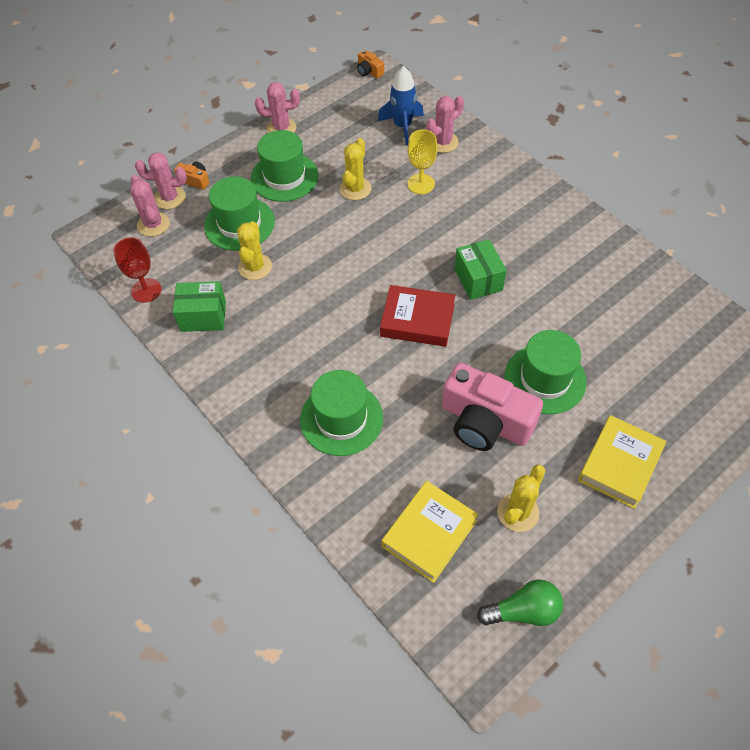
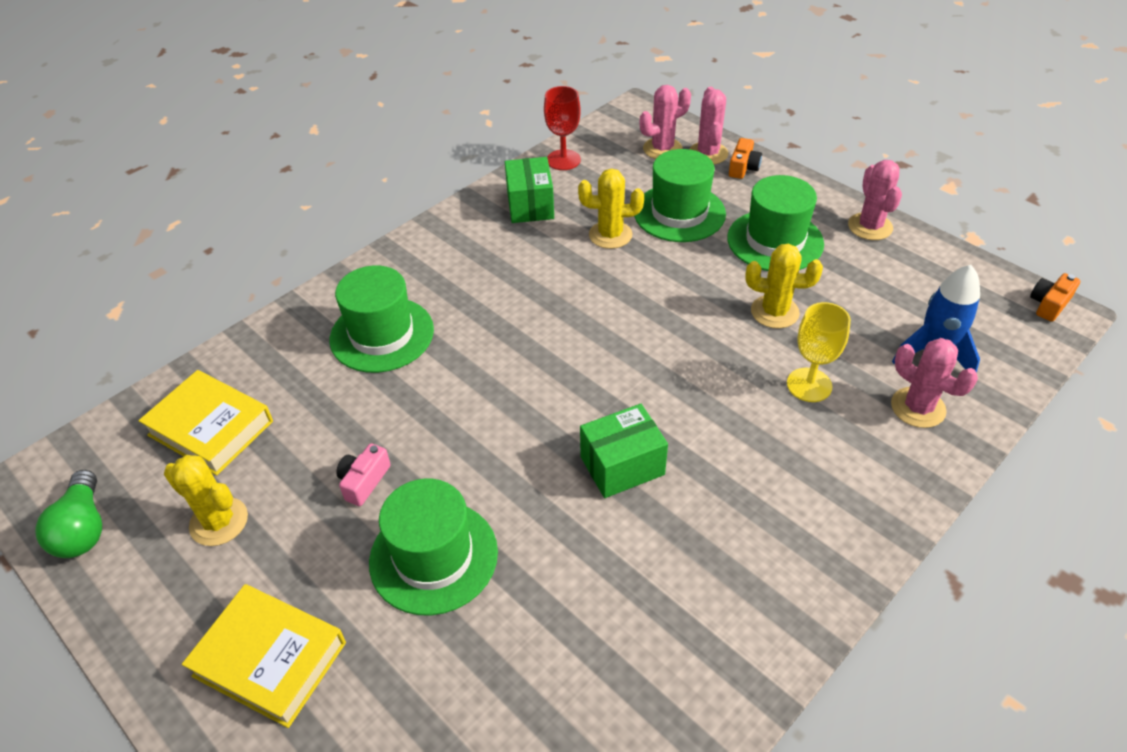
camera: 85 degrees right, 10 degrees down
red book [380,285,455,347] -> none
pink camera [442,363,543,451] -> pink camera [336,444,391,506], size x0.43

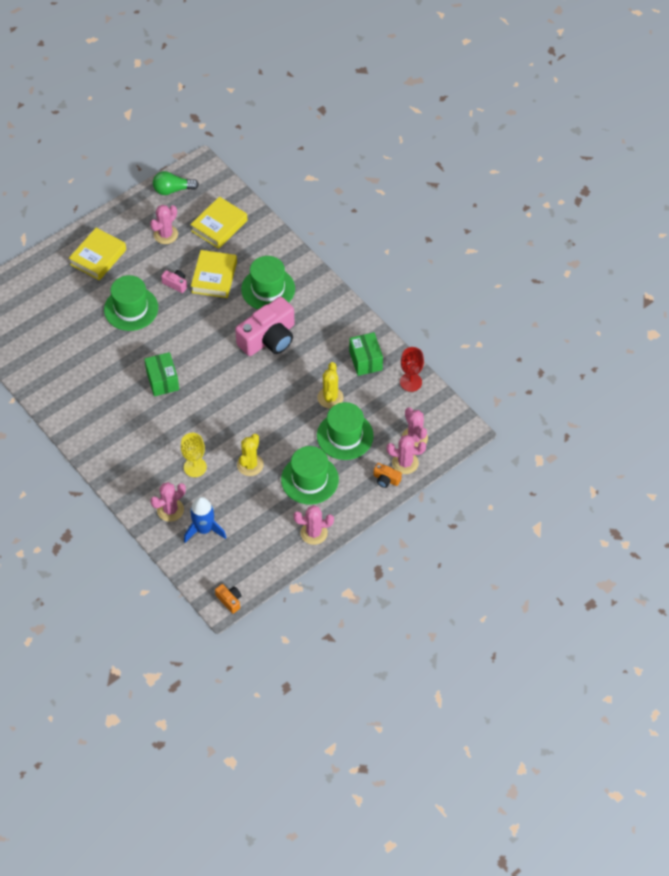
camera: 95 degrees right, 10 degrees up
yellow cactus [164,455,248,546] -> pink cactus [150,205,178,244]
green box [505,157,554,223] -> green box turned 75 degrees clockwise [349,332,383,376]
none -> yellow book [191,250,237,298]
none -> pink camera [235,297,295,356]

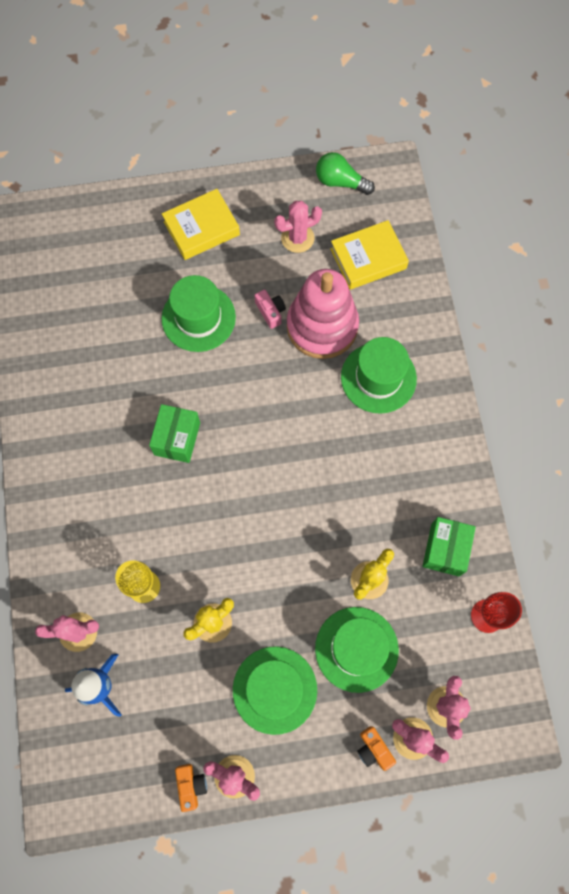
camera: 30 degrees right, 15 degrees up
yellow book [191,250,237,298] -> pink stacking toy [287,269,359,359]
orange camera [215,584,241,614] -> orange camera moved to [175,764,207,812]
pink camera [235,297,295,356] -> none

